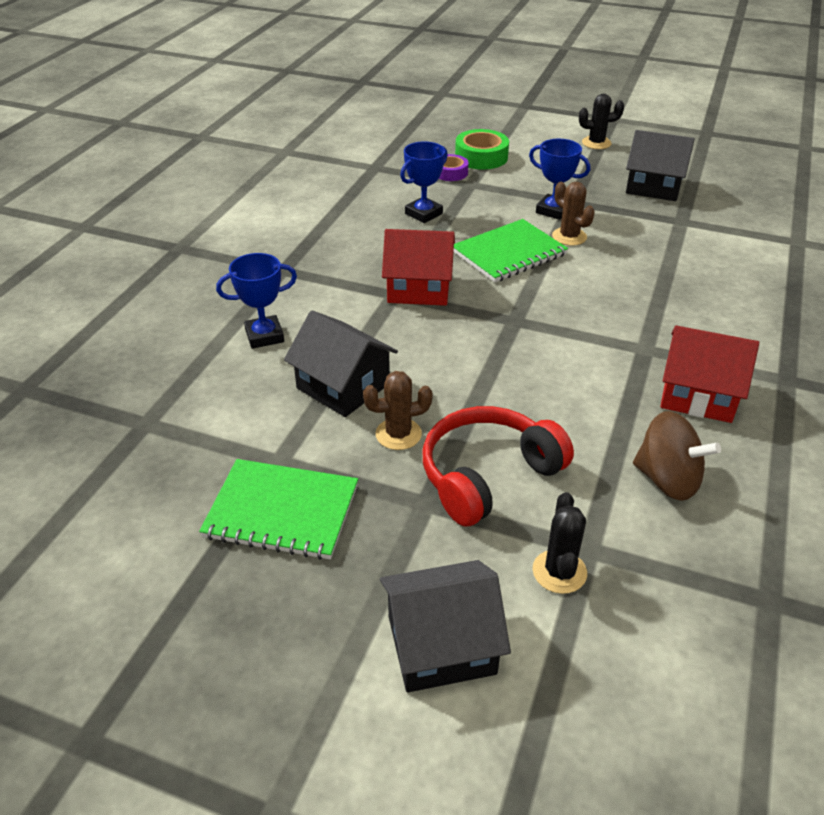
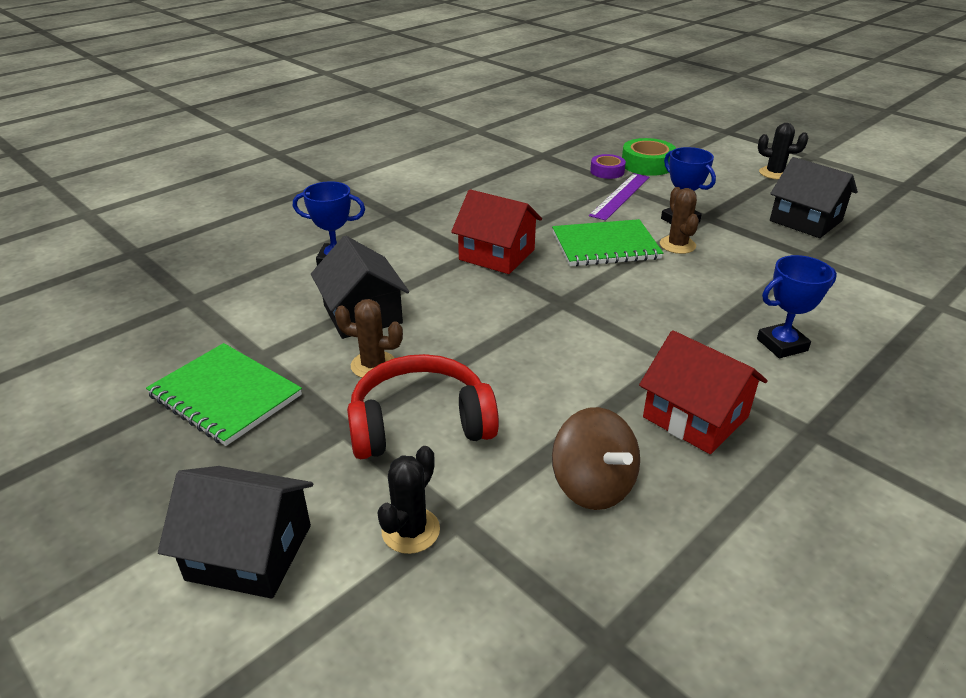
camera: 25 degrees right, 5 degrees down
blue trophy [400,142,448,223] -> blue trophy moved to [757,255,837,358]
none -> purple ruler [589,173,649,221]

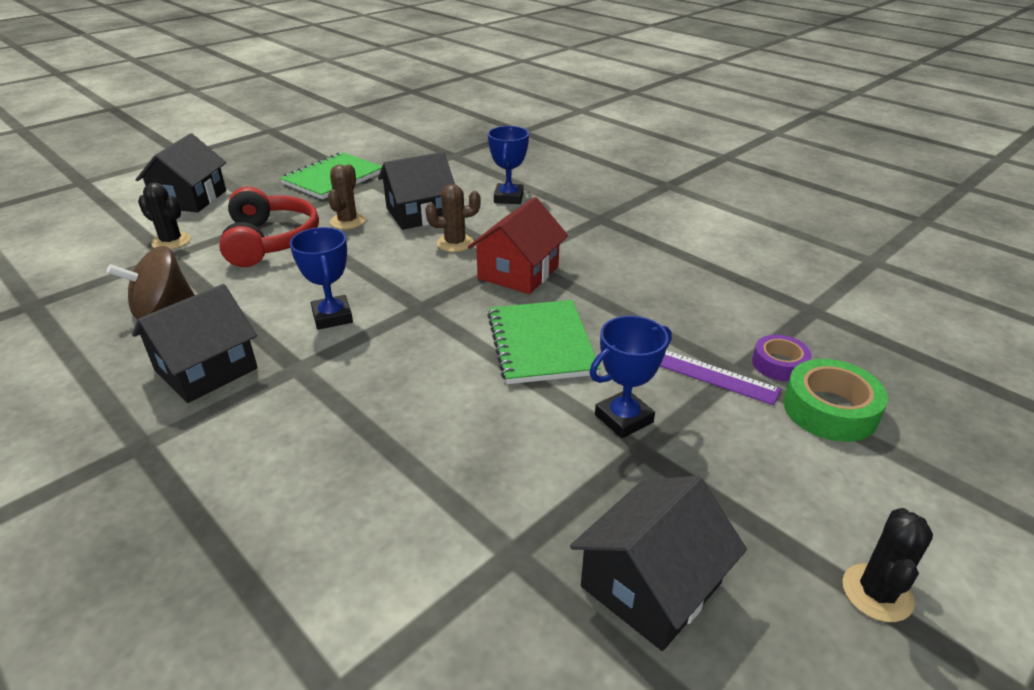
camera: 90 degrees right, 0 degrees up
red house [639,330,768,454] -> black house [132,284,258,403]
brown cactus [660,187,699,254] -> brown cactus moved to [425,184,481,252]
blue trophy [757,255,837,358] -> blue trophy moved to [290,227,353,330]

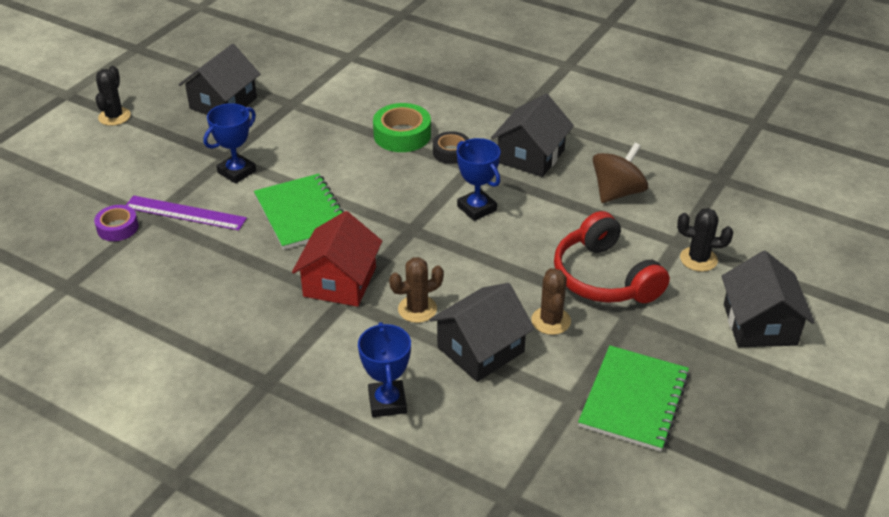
camera: 165 degrees right, 5 degrees up
green tape [783,359,888,442] -> green tape moved to [373,103,431,152]
none -> black tape [433,131,469,164]

